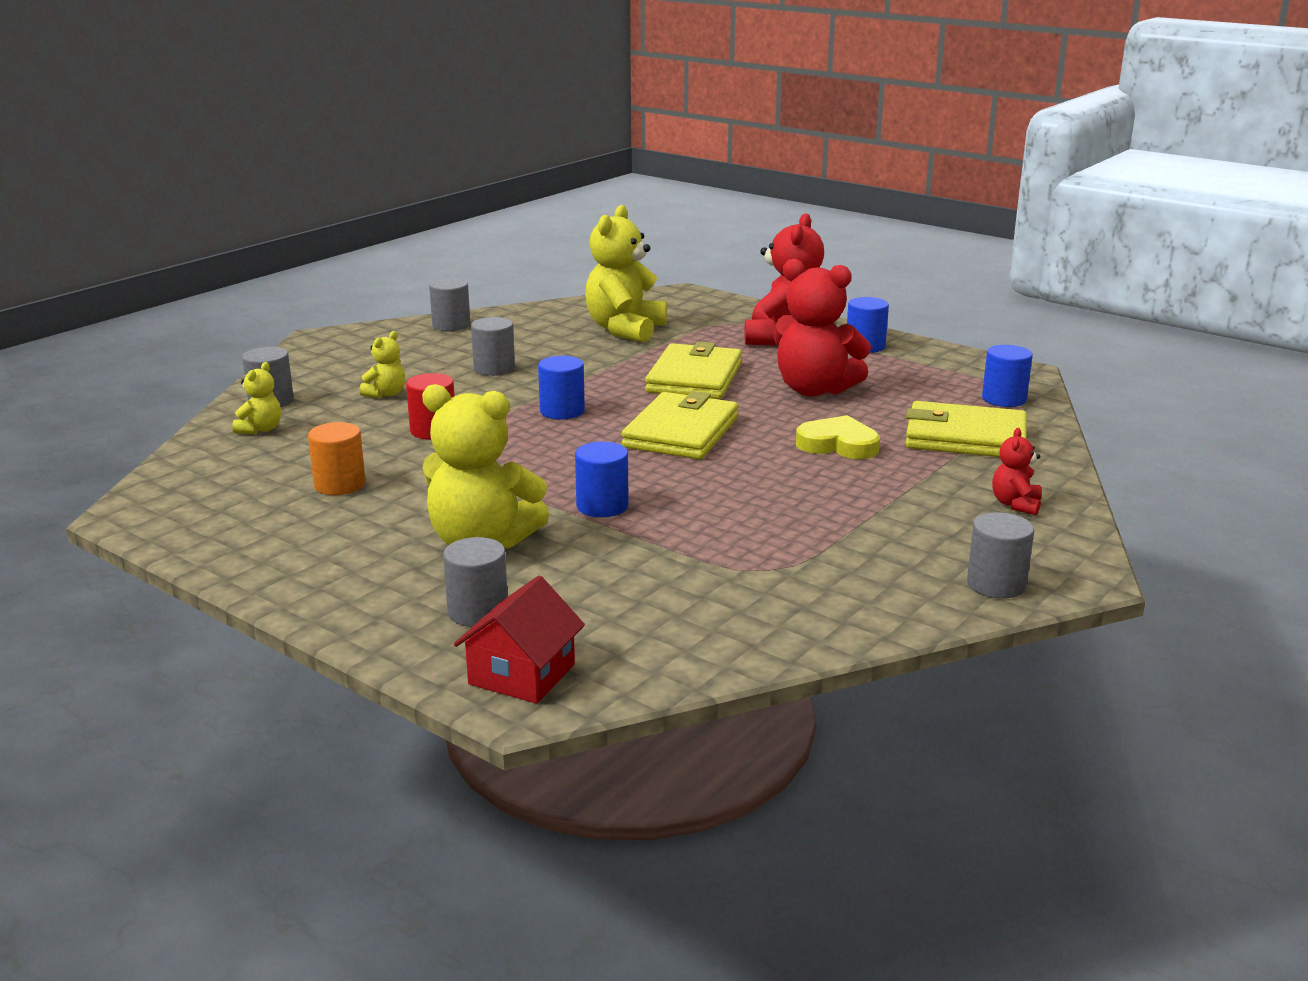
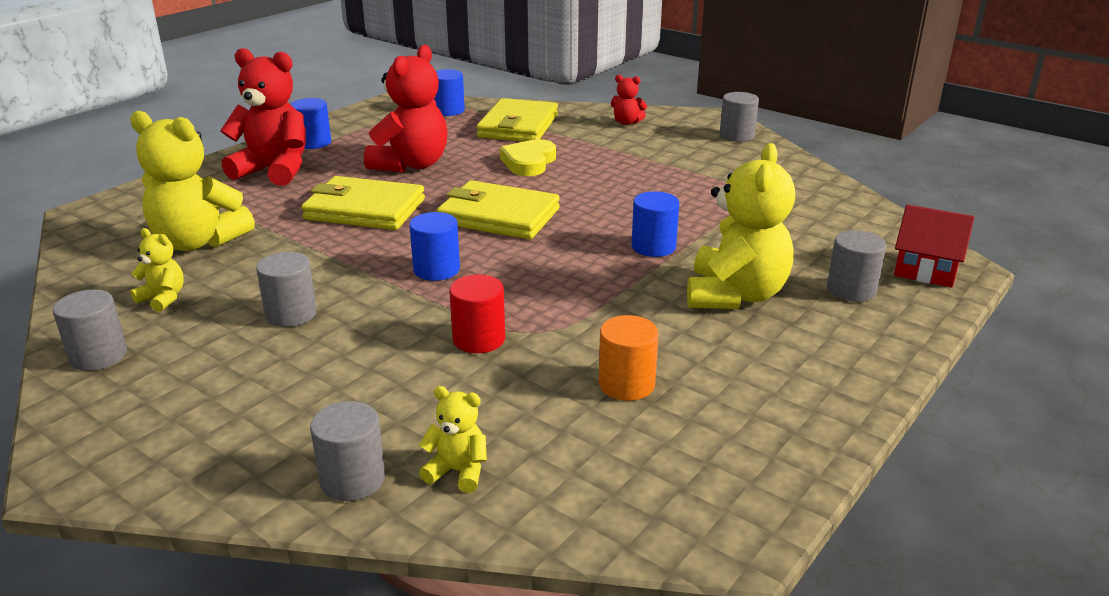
camera: 90 degrees left, 5 degrees up
yellow teddy bear [359,331,405,398] -> yellow teddy bear moved to [130,228,184,312]

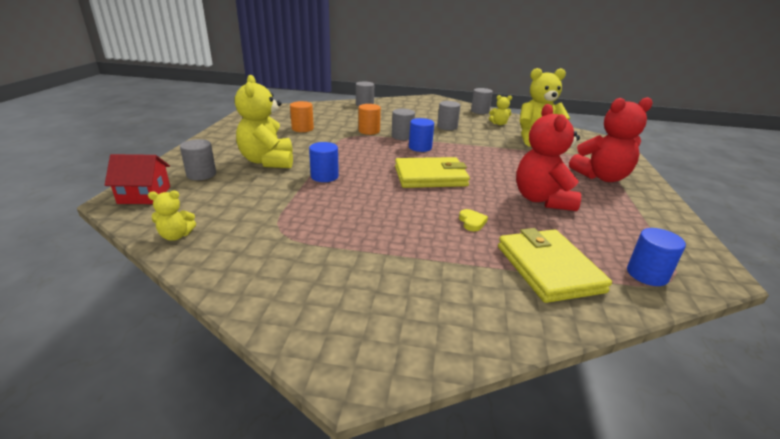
camera: 150 degrees right, 0 degrees up
blue cylinder [290,98,331,149] -> none
yellow wallet [301,176,425,230] -> none
yellow teddy bear [419,386,487,493] -> yellow teddy bear moved to [148,190,196,241]
red cylinder [449,275,505,353] -> orange cylinder [359,104,381,135]
yellow heart [500,139,556,176] -> yellow heart [459,209,488,231], size x0.57
red teddy bear [611,75,647,125] -> none
grey cylinder [720,92,759,142] -> grey cylinder moved to [392,109,415,140]

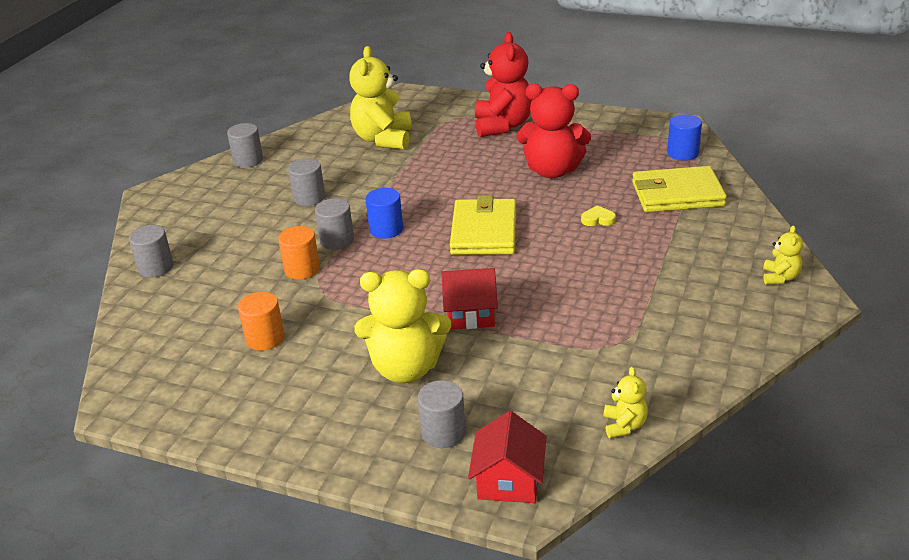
camera: 75 degrees left, 5 degrees up
blue cylinder [309,142,339,182] -> red house [441,268,498,330]
yellow teddy bear [489,95,512,125] -> yellow teddy bear moved to [763,225,803,285]

